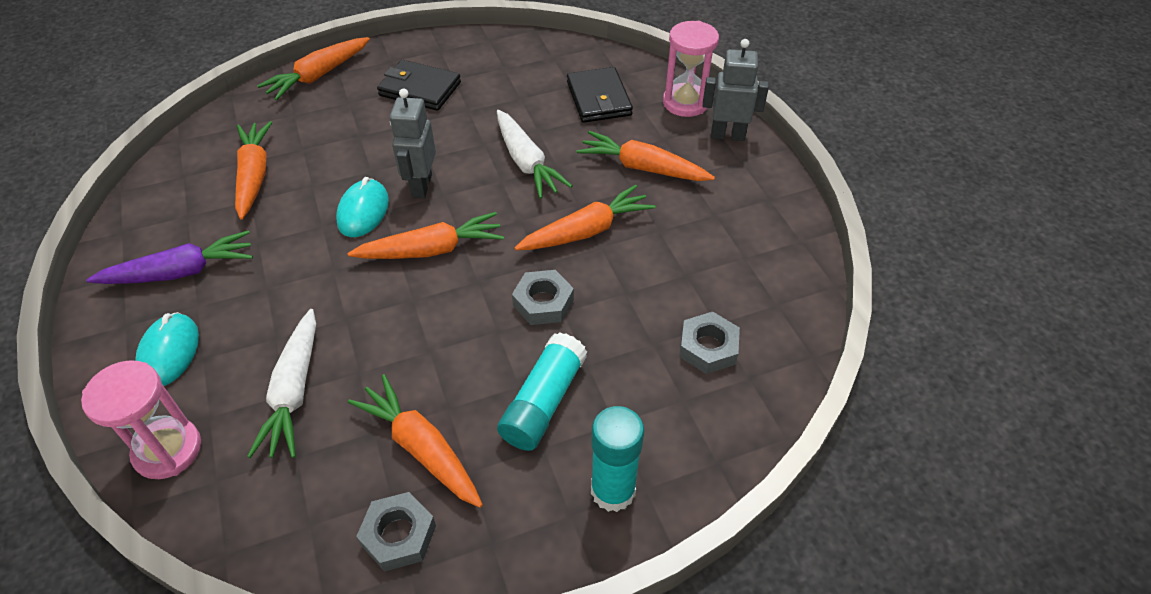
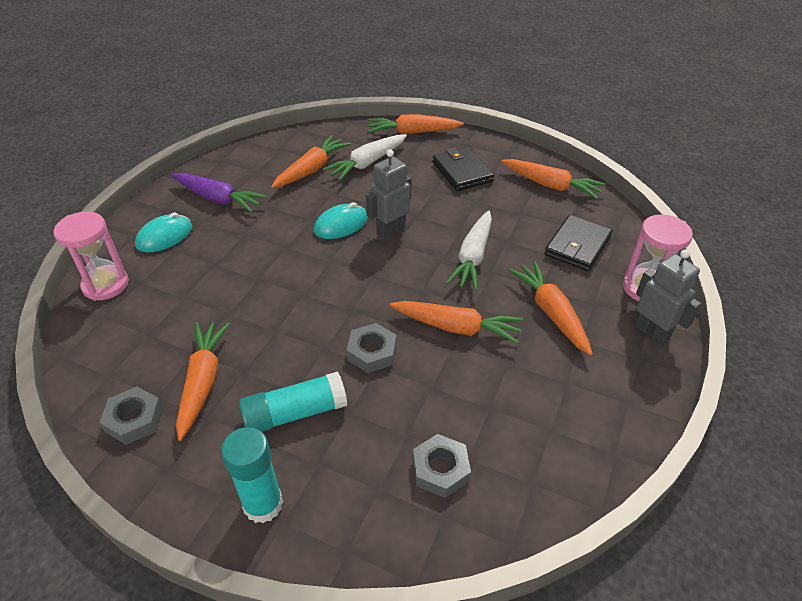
camera: 45 degrees right, 5 degrees down
white carrot [247,309,316,458] -> white carrot moved to [323,134,407,181]
orange carrot [348,212,504,259] -> orange carrot moved to [501,159,606,199]

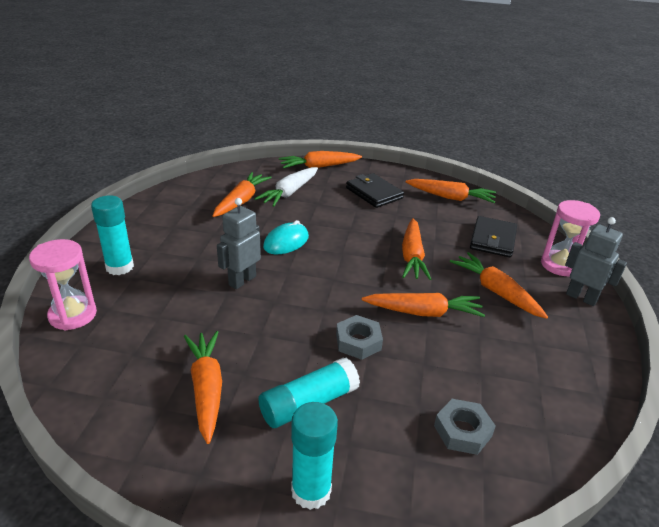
camera: 15 degrees left, 10 degrees down
grey nut [99,387,163,445] -> none
turquoise mouse [135,212,192,252] -> turquoise glue stick [91,196,134,275]
purple carrot [171,173,267,212] -> none
grey robot [366,149,412,239] -> grey robot moved to [217,198,261,289]
white carrot [446,210,492,291] -> orange carrot [402,218,431,280]

